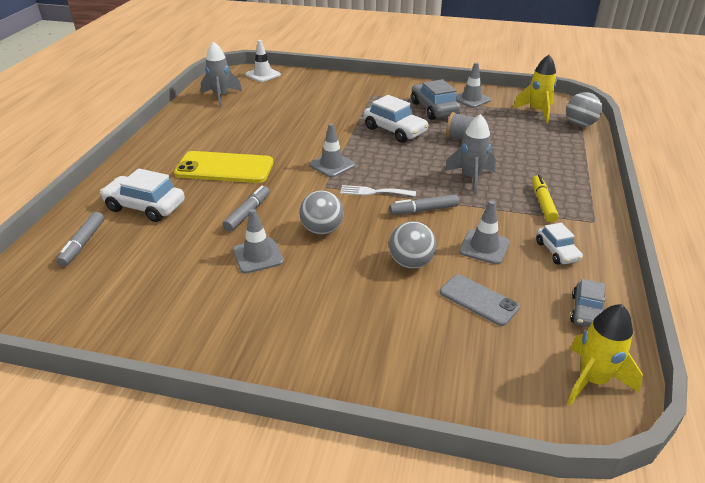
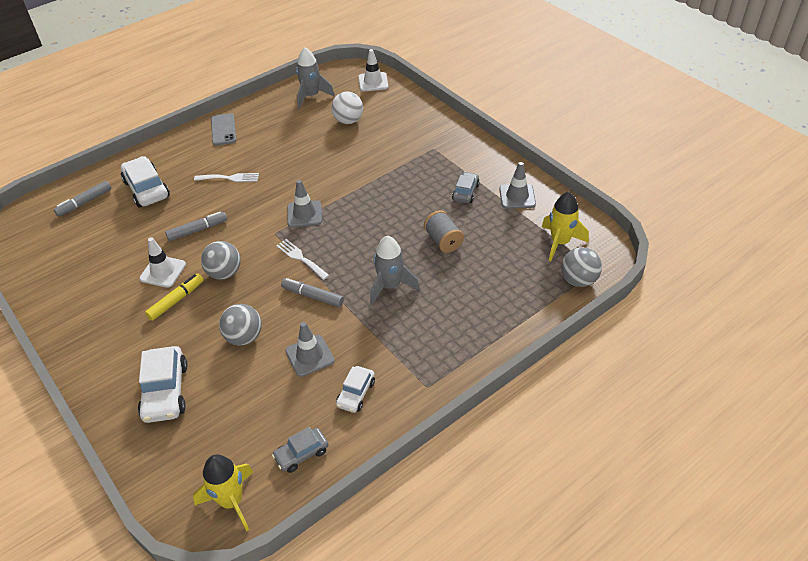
camera: 40 degrees right, 10 degrees up
yellow phone [174,151,274,183] -> white fork [194,173,259,182]
grey traffic cone [233,209,284,274] -> white traffic cone [139,237,186,288]
white car [363,95,429,143] -> white car moved to [138,346,187,423]
grey car [411,79,461,120] -> grey car [452,172,480,203], size x0.60
grey phone [440,274,520,326] -> grey phone moved to [211,113,236,146]
yellow marker [532,175,559,222] -> yellow marker moved to [145,274,204,321]
none -> white ball [331,92,363,124]

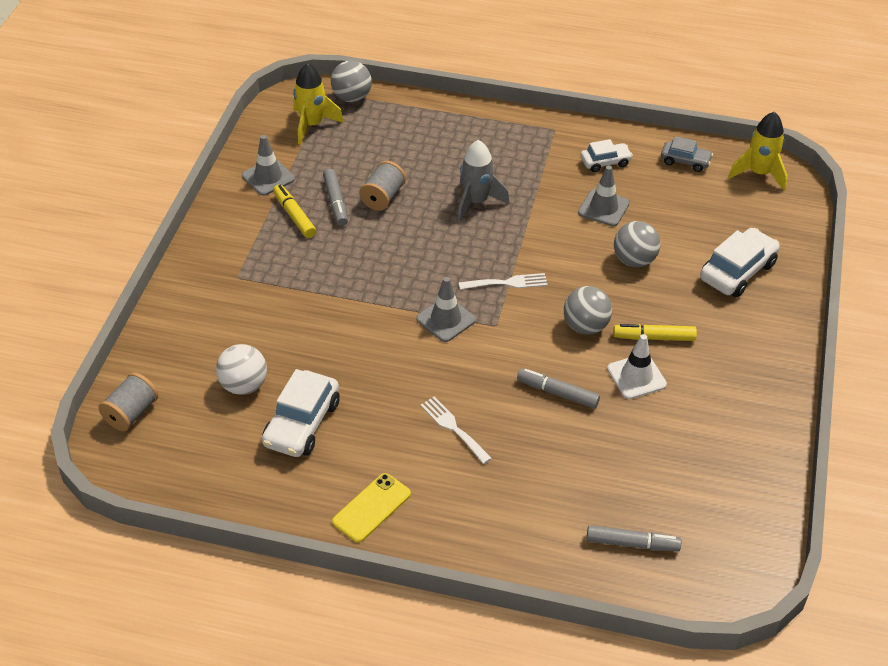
camera: 130 degrees left, 0 degrees up
white car [121,156,170,207] -> white car moved to [262,369,340,457]
grey phone [211,113,236,146] -> yellow phone [332,473,411,543]
white fork [276,239,329,280] -> white fork turned 105 degrees counterclockwise [459,273,548,290]
grey marker [281,278,344,307] -> grey marker moved to [323,169,348,226]
grey rocket [296,47,335,108] -> none
white traffic cone [358,49,388,91] -> grey spool [98,372,158,431]
grey car [452,172,480,203] -> yellow marker [273,184,316,238]

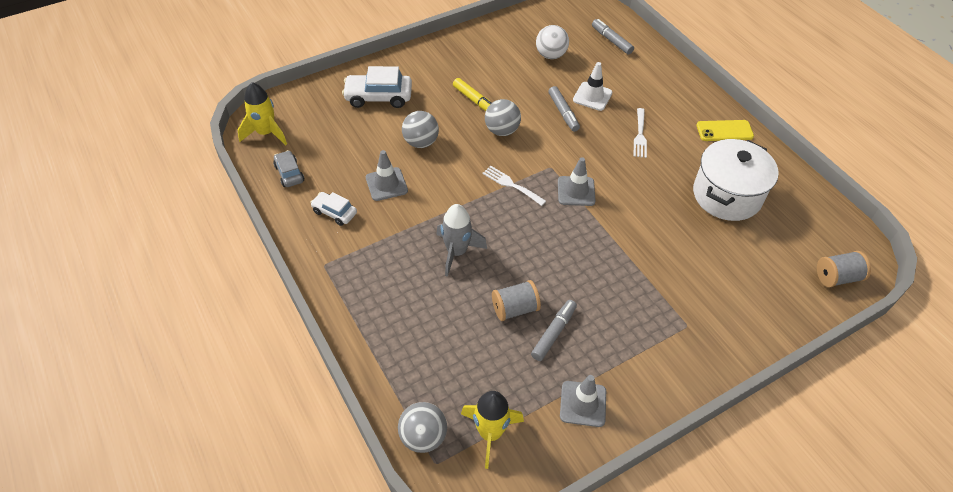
camera: 135 degrees left, 5 degrees up
white ball [216,344,267,395] -> white ball moved to [536,25,569,59]
white car [262,369,340,457] -> white pot [693,139,779,221]
yellow marker [273,184,316,238] -> none
white traffic cone [607,334,667,399] -> white traffic cone moved to [573,62,612,111]

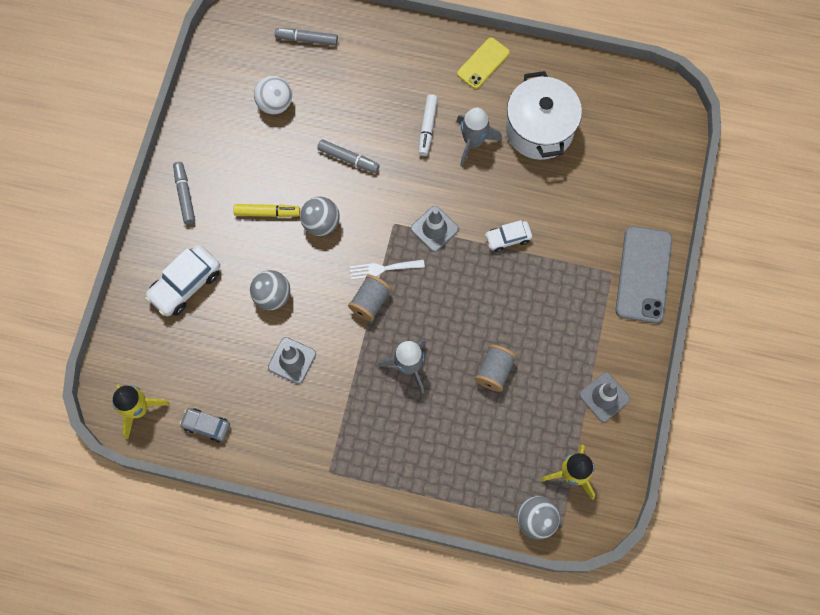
camera: 45 degrees left, 20 degrees up
white car [310,192,357,226] -> white car moved to [485,220,533,252]
grey marker [531,300,577,361] -> grey marker moved to [173,162,195,224]
white traffic cone [573,62,612,111] -> none
white fork [633,108,647,158] -> white marker [418,94,438,156]
grey spool [817,251,871,287] -> grey spool moved to [348,274,392,321]
none -> grey rocket [457,107,502,166]
none -> grey phone [616,226,672,323]

